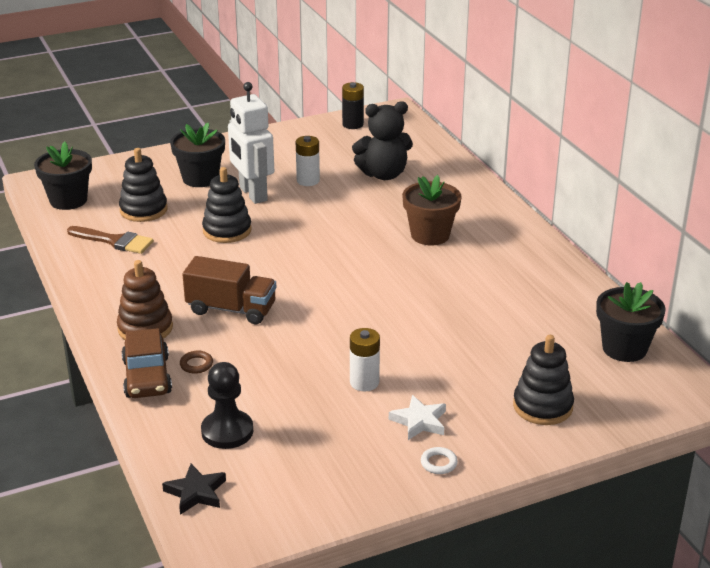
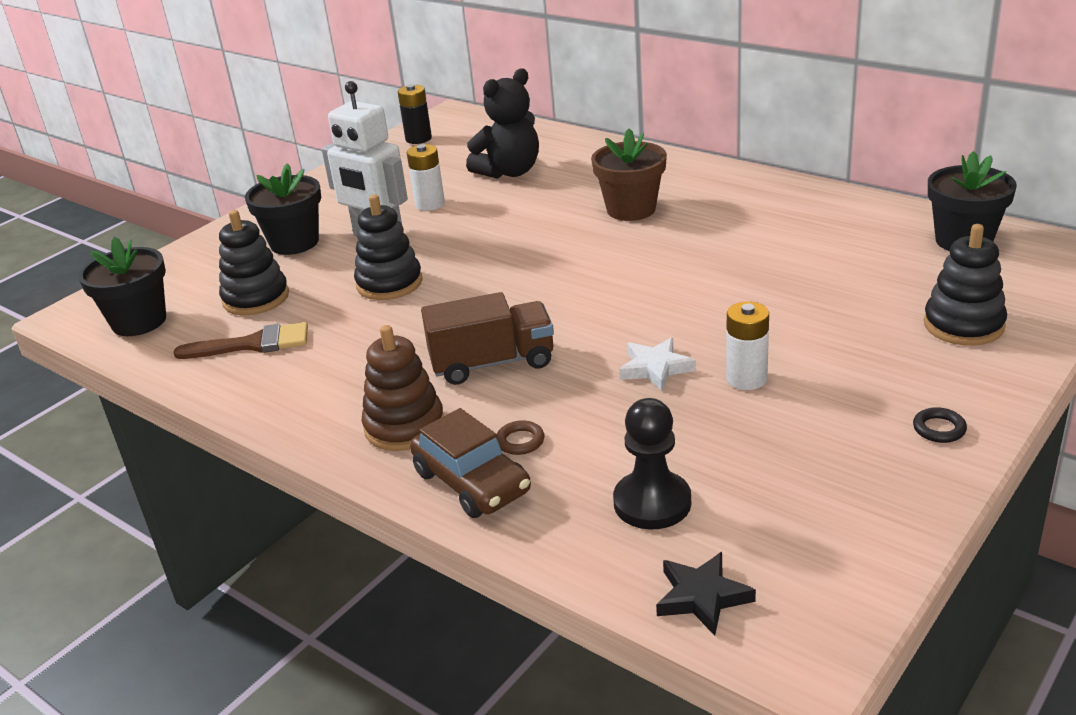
camera: 25 degrees left, 0 degrees up
white star [389,395,446,440] -> white star moved to [619,337,696,391]
white ring [421,447,458,474] -> black ring [913,407,967,443]

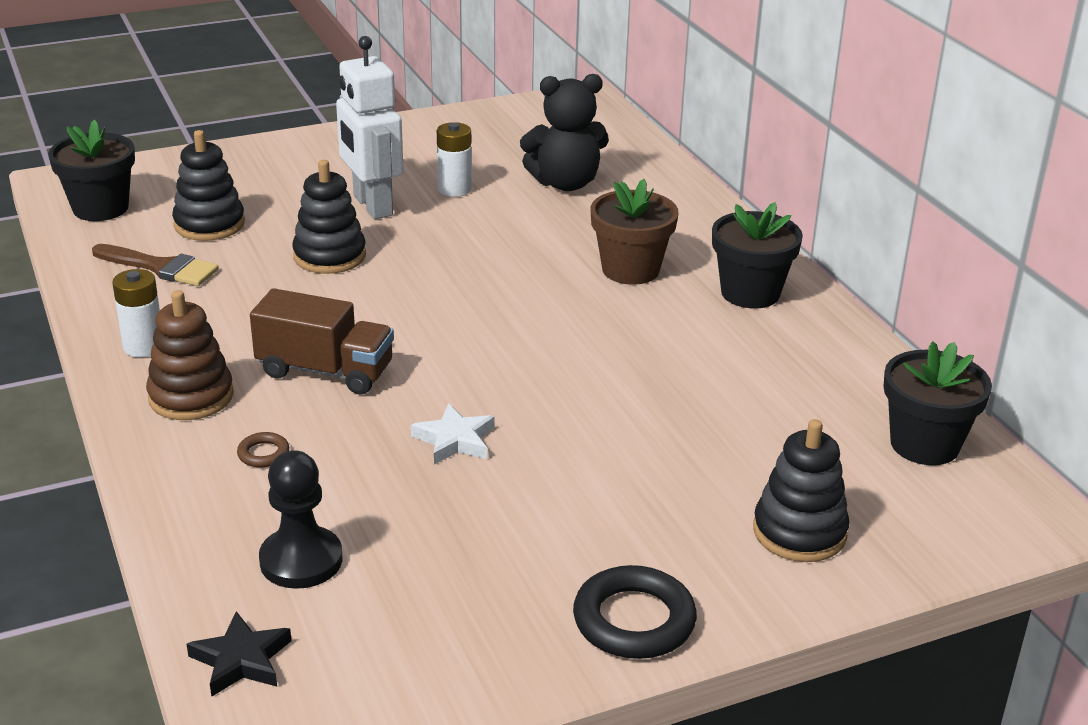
camera: 25 degrees right, 0 degrees up
black flower pot [245,163,321,255] -> black flower pot moved to [712,202,803,308]
black battery [398,84,432,144] -> none
brown car [410,408,531,518] -> none
white battery [726,301,769,390] -> white battery moved to [112,269,160,357]
black ring [913,407,967,443] -> black ring [573,565,697,659], size x2.08

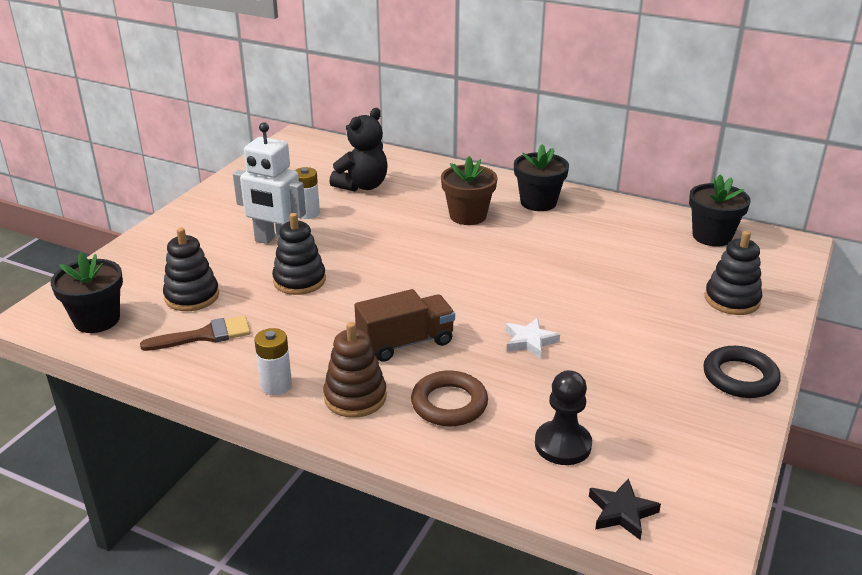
camera: 40 degrees left, 0 degrees up
brown ring [237,432,289,468] -> brown ring [411,370,488,426], size x2.08

